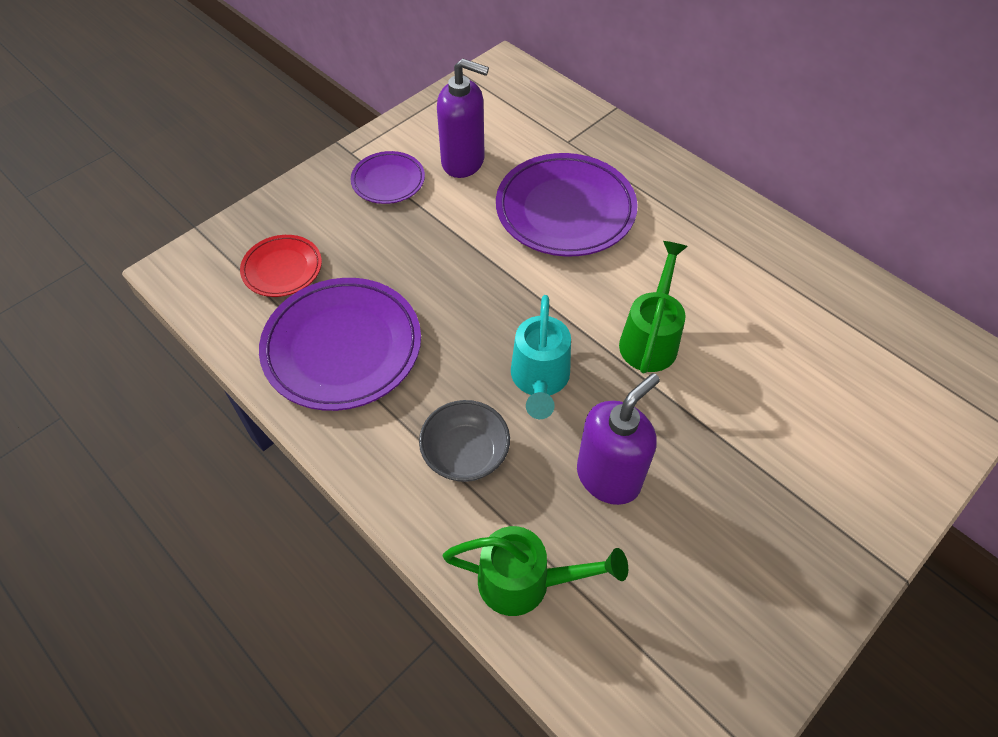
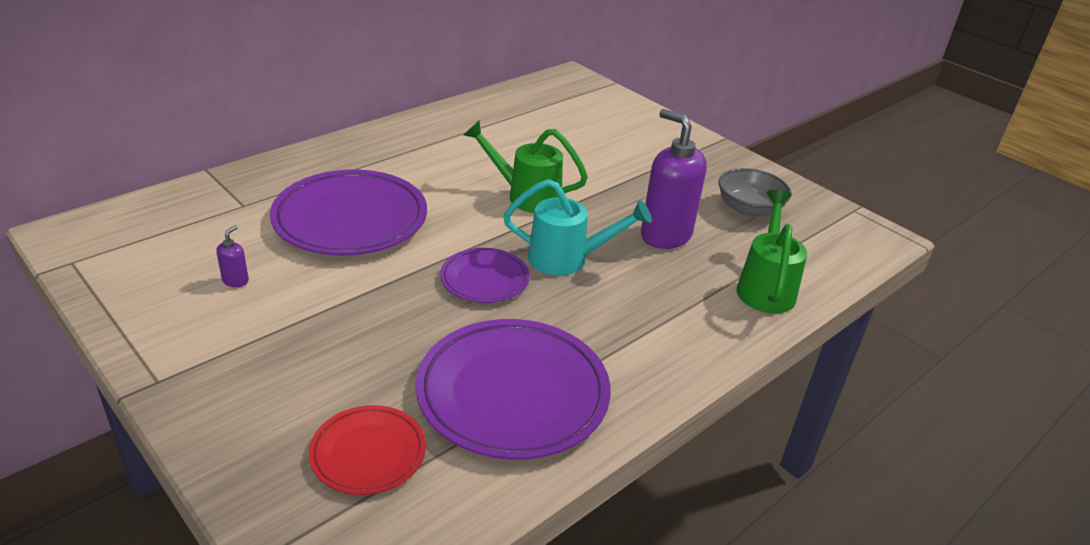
camera: 90 degrees left, 20 degrees down
purple plate [351,151,425,204] -> purple plate moved to [440,248,530,303]
grey bowl [419,400,510,482] -> grey bowl moved to [718,168,791,217]
purple soap dispenser [437,59,489,178] -> purple soap dispenser [217,225,249,287], size x0.41

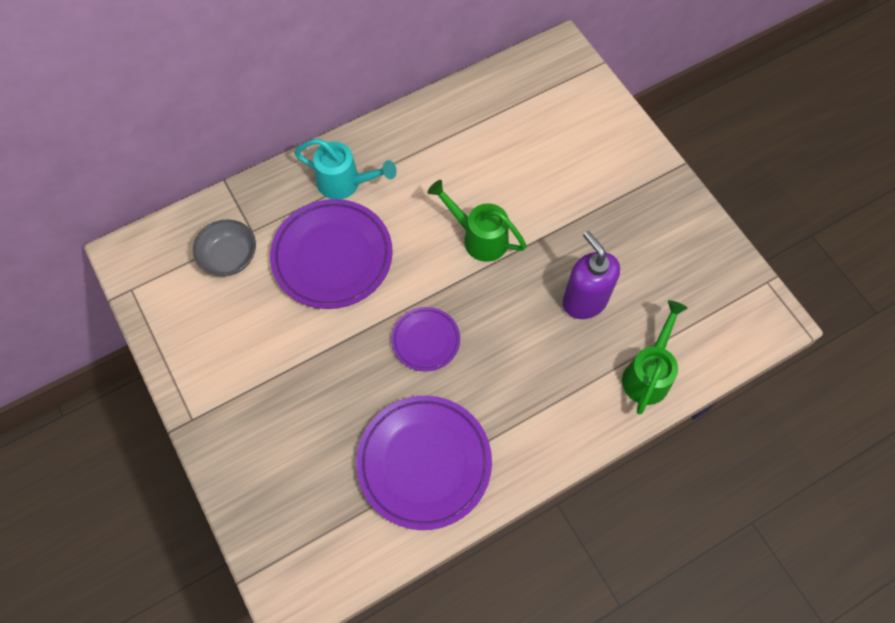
camera: 15 degrees right, 30 degrees up
purple soap dispenser [217,225,249,287] -> none
red plate [309,405,426,495] -> none
turquoise watering can [503,179,652,276] -> turquoise watering can moved to [294,139,397,199]
grey bowl [718,168,791,217] -> grey bowl moved to [193,219,256,276]

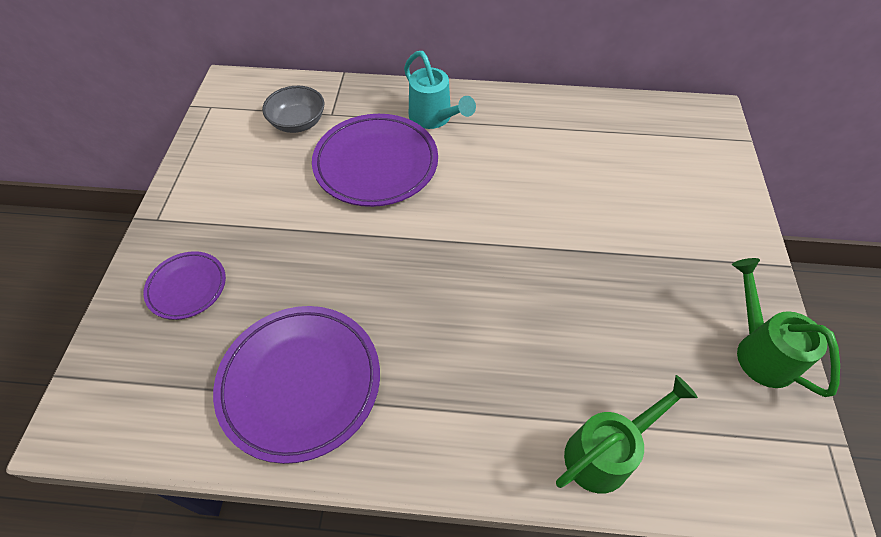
camera: 35 degrees right, 10 degrees down
purple plate [391,307,460,372] -> purple plate moved to [143,251,226,320]
green watering can [427,180,527,262] -> green watering can moved to [732,258,840,397]
purple soap dispenser [562,231,620,319] -> none

